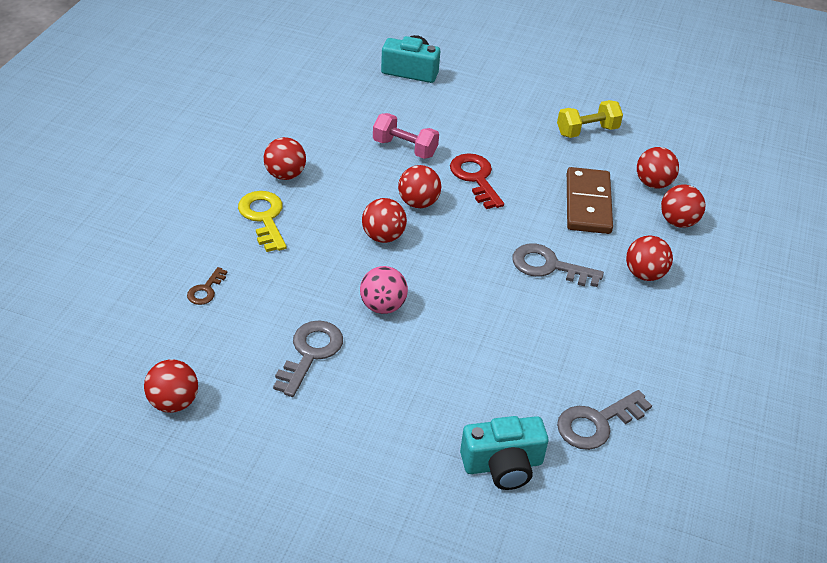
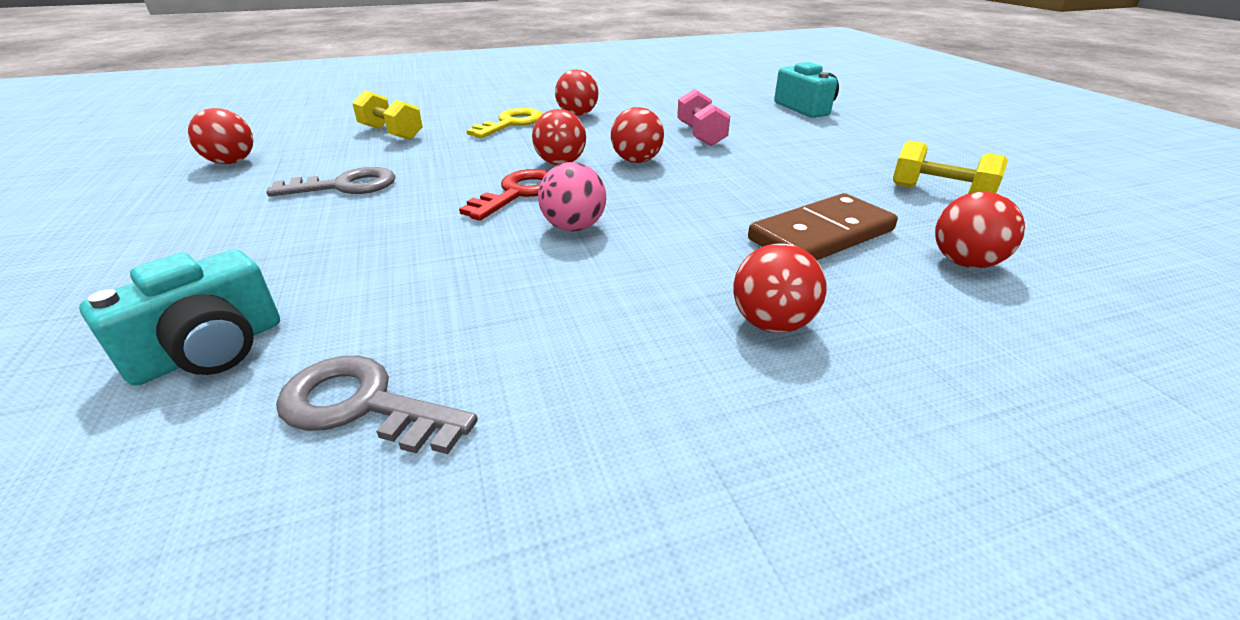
camera: 55 degrees right, 10 degrees down
brown key [187,267,227,305] -> yellow dumbbell [352,90,423,140]
pink ball [360,266,408,314] -> pink ball moved to [538,162,606,231]
red key [450,153,504,209] -> red key moved to [459,169,548,221]
turquoise camera [460,416,548,490] -> turquoise camera turned 90 degrees counterclockwise [79,250,280,386]
grey key [512,244,604,287] -> none
red ball [661,184,705,228] -> none

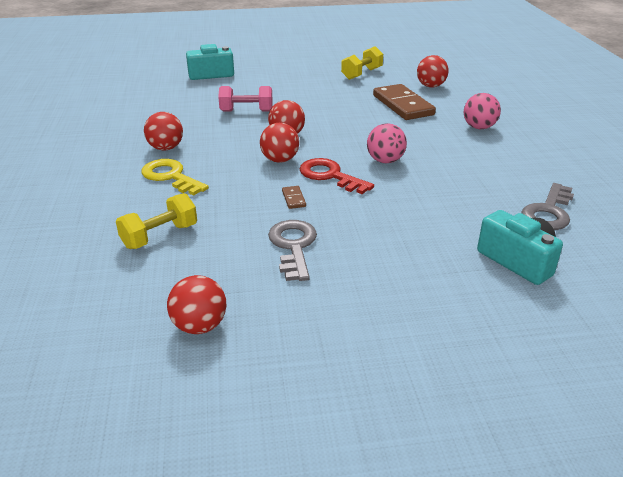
camera: 80 degrees left, 0 degrees up
red ball [734,243,826,333] -> pink ball [464,93,501,129]
none -> brown domino [282,186,306,209]

